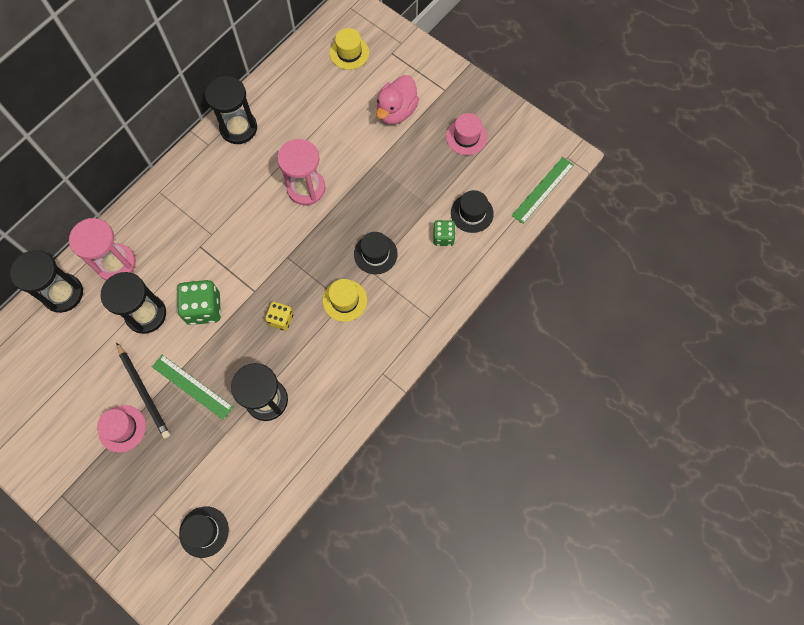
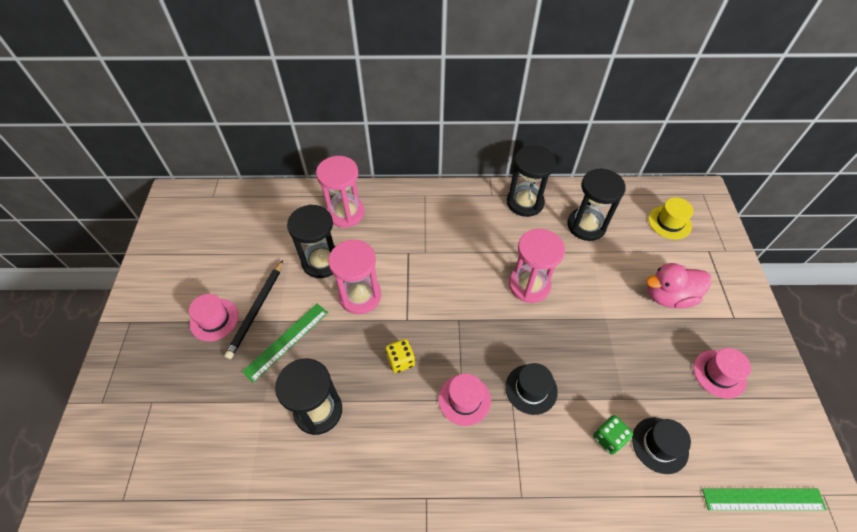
camera: 50 degrees right, 15 degrees down
black hourglass [10,250,83,313] -> black hourglass moved to [567,168,626,241]
green ruler [152,355,233,420] -> green ruler turned 45 degrees clockwise [242,304,328,383]
green dice [177,280,221,325] -> pink hourglass [328,240,381,314]
black hat [179,506,229,558] -> none
yellow hat [323,279,367,322] -> pink hat [439,374,491,426]

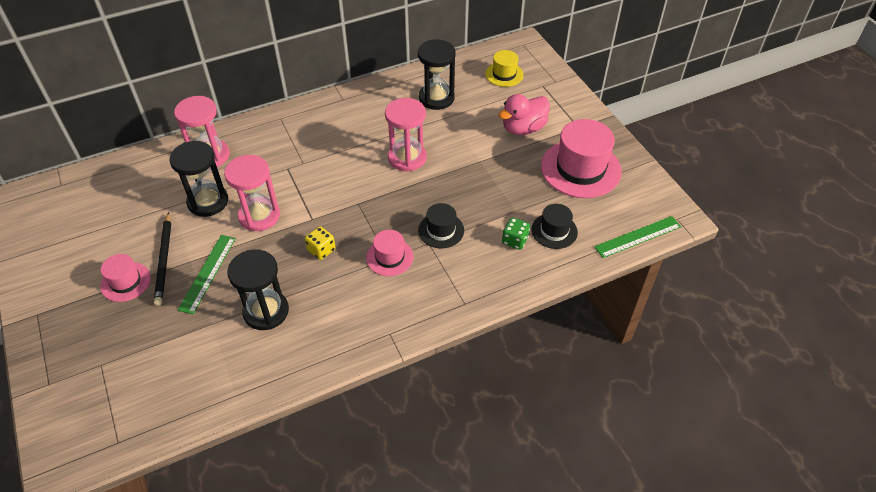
camera: 25 degrees left, 5 degrees down
black hourglass [507,145,556,217] -> none
pink hat [693,348,751,399] -> pink hat [541,119,622,198], size x1.86

